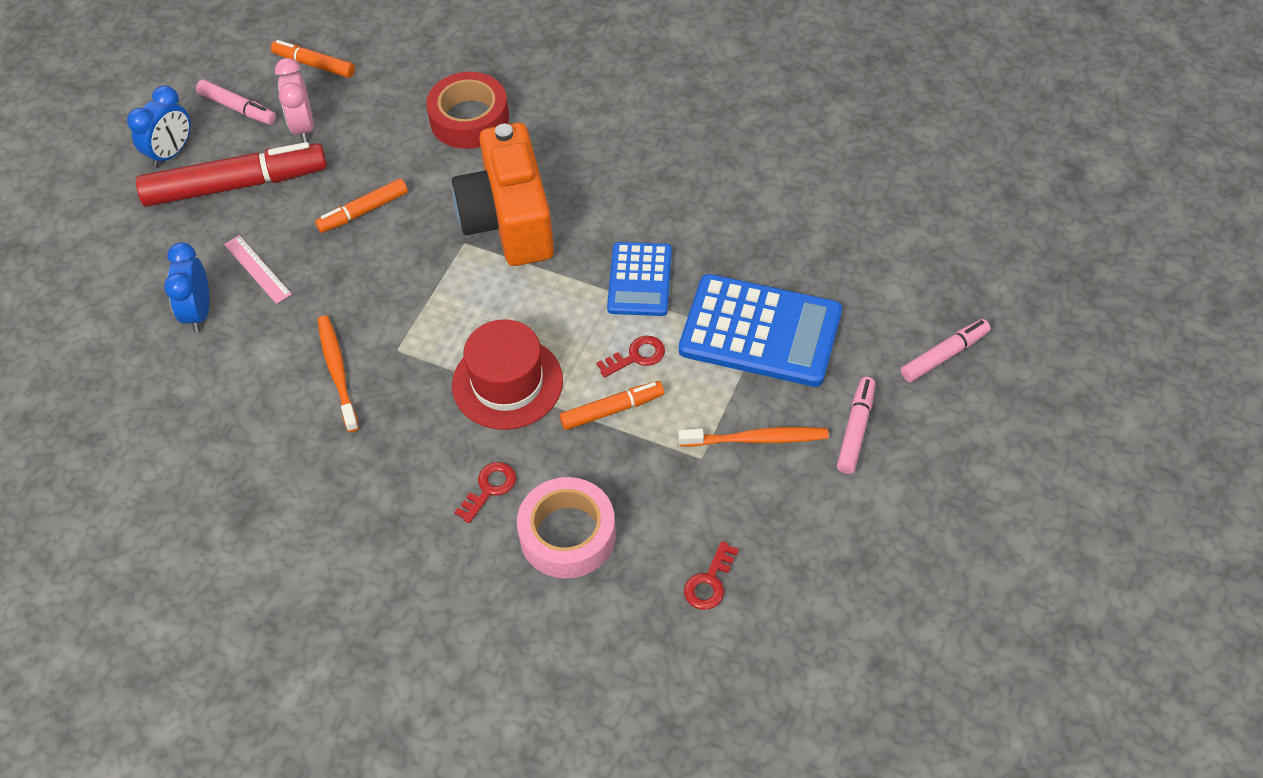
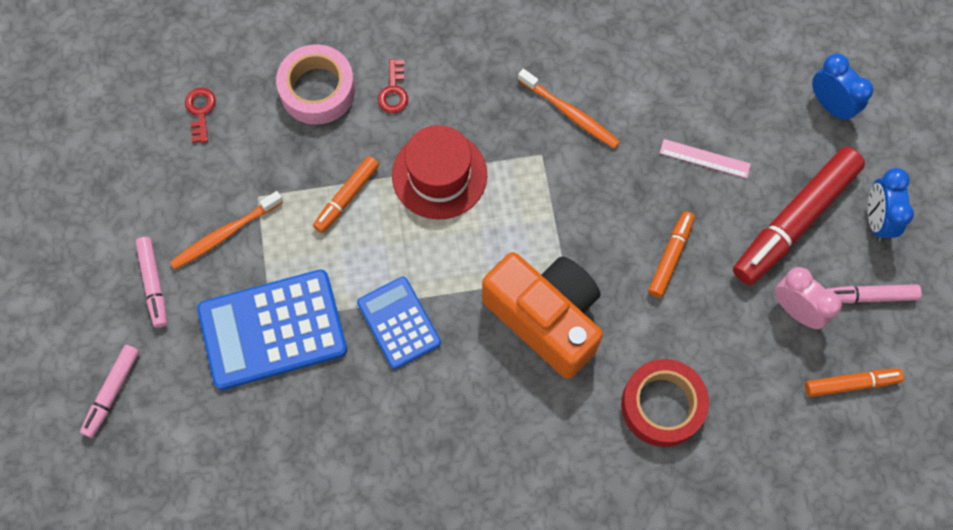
camera: 145 degrees right, 15 degrees up
blue clock [164,242,210,332] -> blue clock moved to [812,54,873,122]
red key [596,336,665,378] -> none

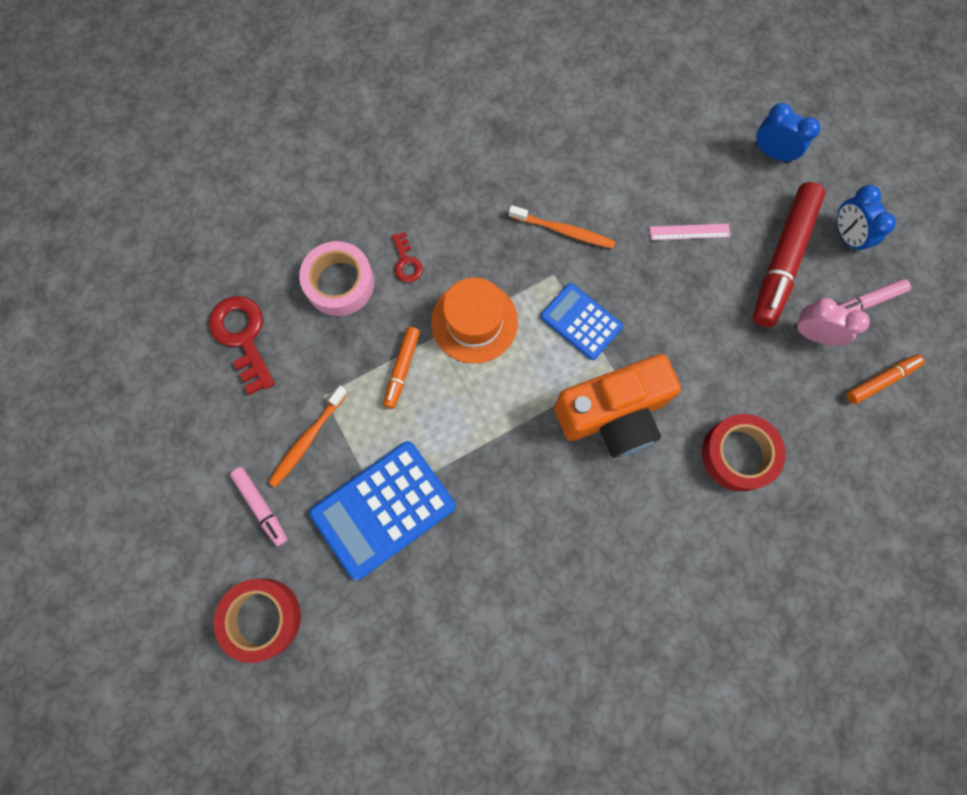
camera: 20 degrees left, 5 degrees up
pink marker [80,345,139,438] -> red tape [214,579,301,663]
red key [185,88,216,143] -> red key [209,296,275,395], size x1.87
blue calculator [357,276,441,369] -> blue calculator moved to [540,283,623,360]
red hat [392,125,487,219] -> orange hat [431,277,518,363]
orange camera [482,252,603,379] -> orange camera turned 135 degrees clockwise [554,354,681,458]
orange marker [648,211,695,298] -> none

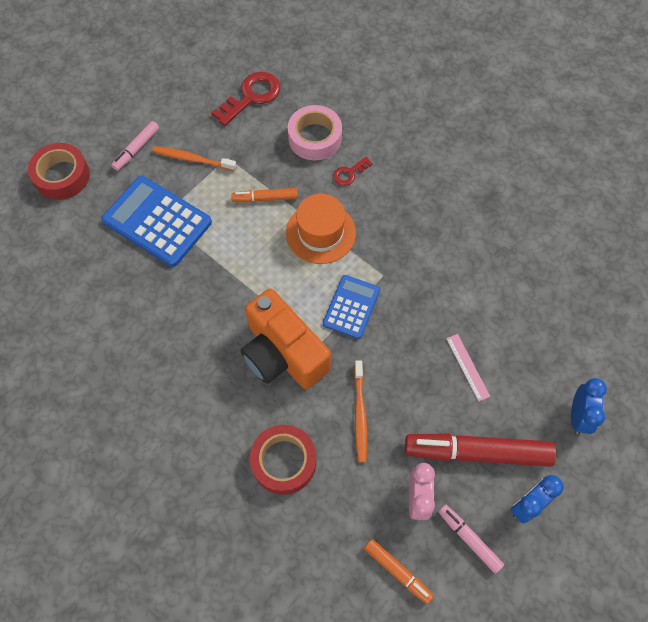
camera: 70 degrees right, 10 degrees down
orange toothbrush [509,205,615,249] -> orange toothbrush moved to [354,360,368,462]

